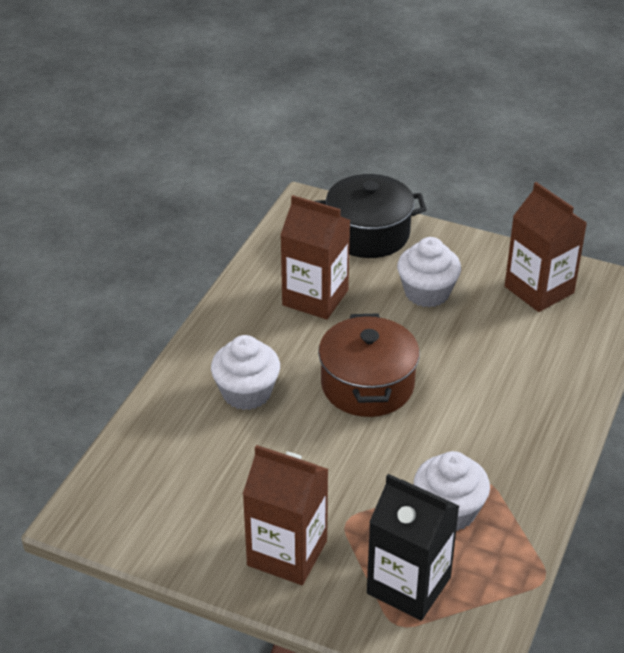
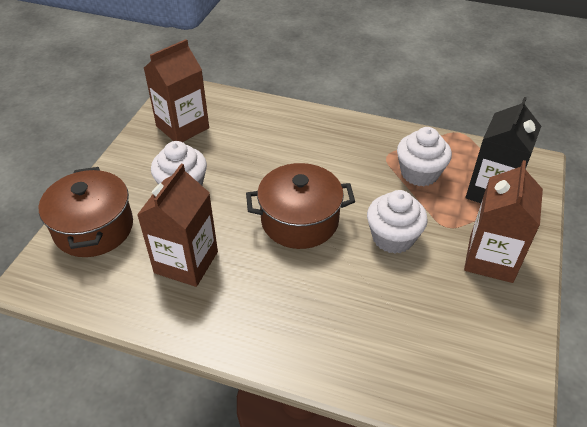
camera: 95 degrees left, 5 degrees up
white cupcake [211,335,280,410] -> white cupcake moved to [367,190,428,254]
black pot [314,174,427,258] -> brown pot [39,167,133,257]

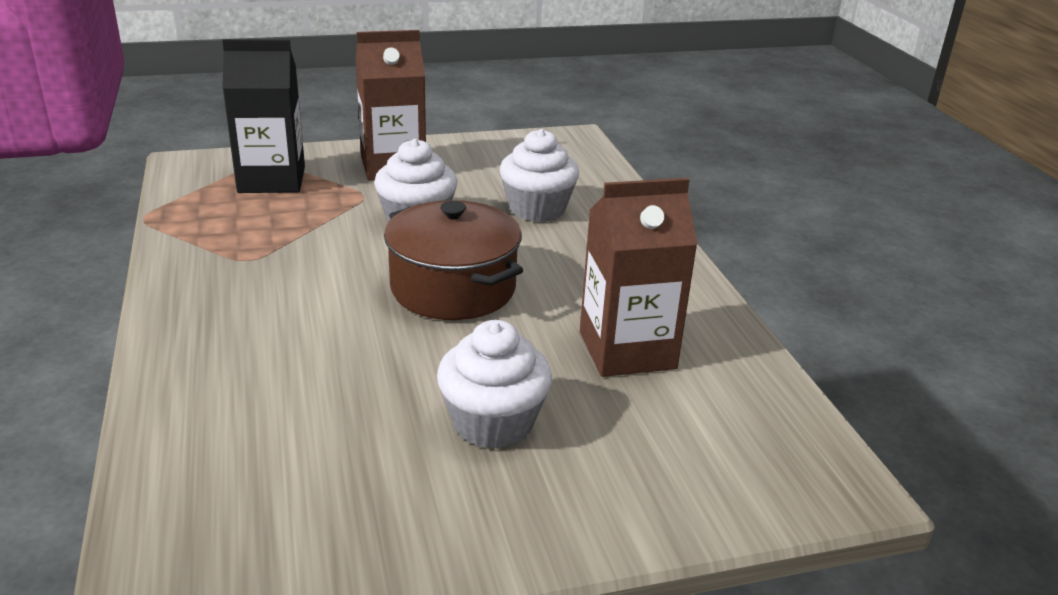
camera: 125 degrees left, 15 degrees down
brown pot [39,167,133,257] -> none
brown carton [144,39,209,142] -> none
white cupcake [397,127,452,186] -> white cupcake moved to [500,129,579,222]

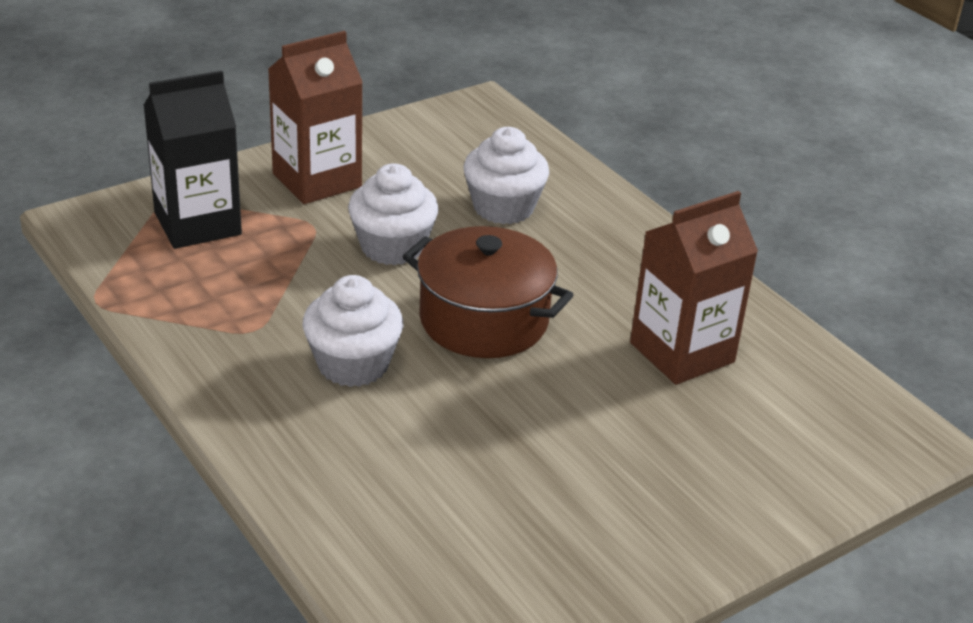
camera: 20 degrees left, 5 degrees up
white cupcake [437,320,552,449] -> white cupcake moved to [302,275,403,387]

